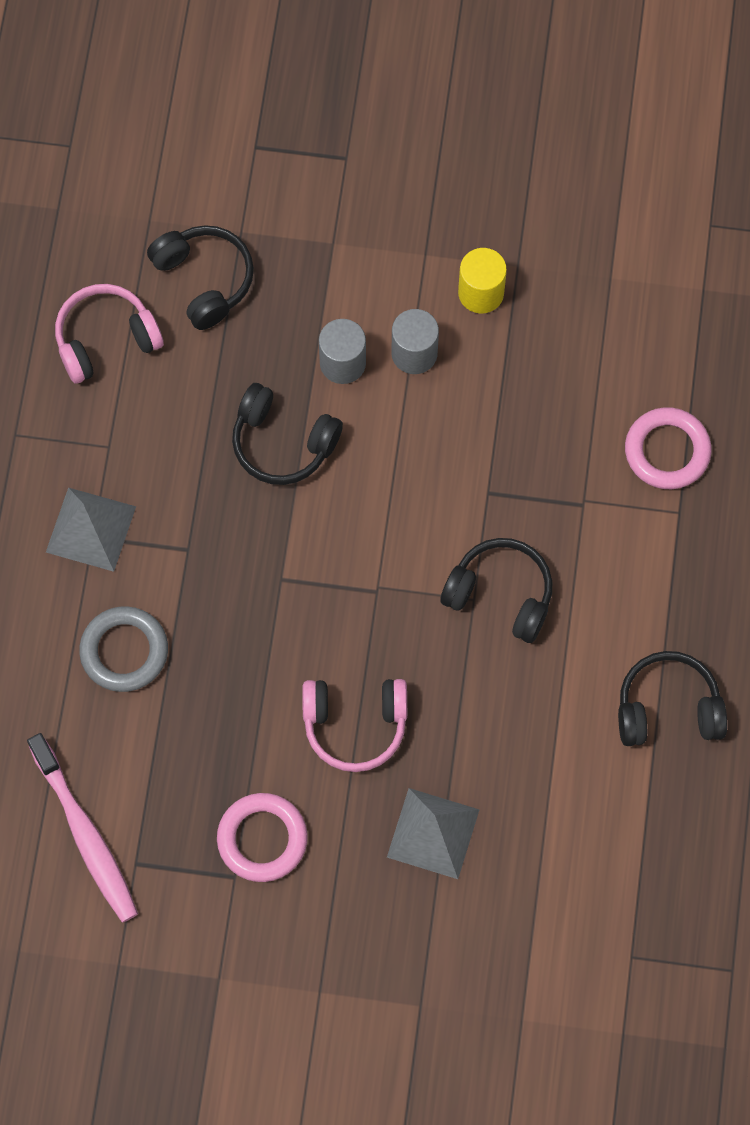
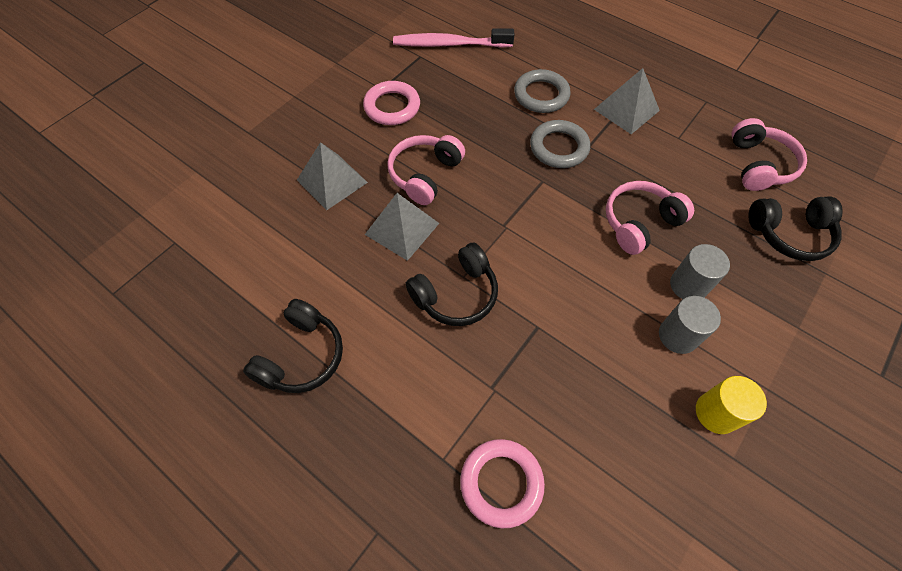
camera: 120 degrees right, 10 degrees down
black headphones [232,383,343,485] -> pink headphones [606,181,694,255]
none -> grey pyramid [365,193,439,261]
none -> grey ring [530,120,590,168]

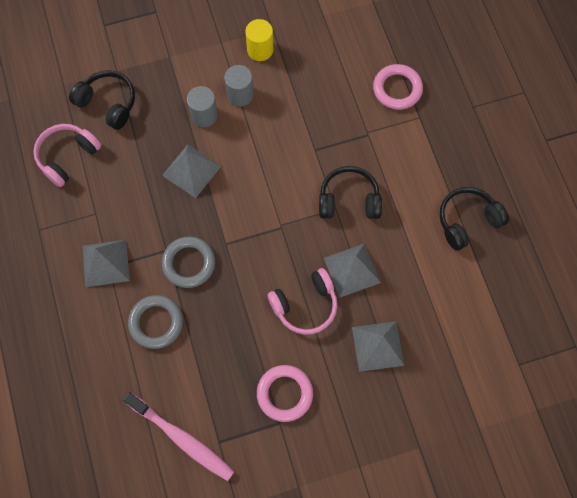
camera: 145 degrees left, 10 degrees up
pink headphones [606,181,694,255] -> grey pyramid [162,145,221,198]

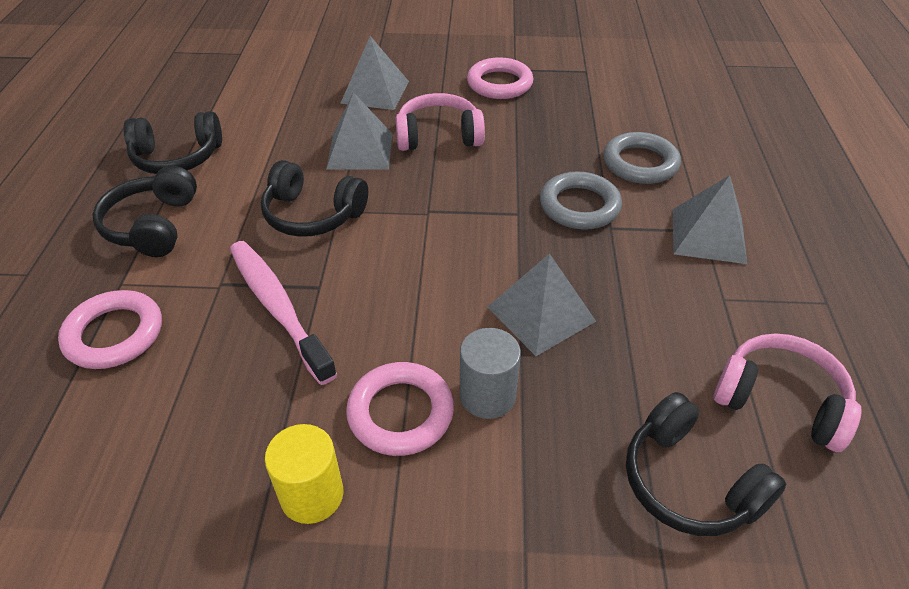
camera: 160 degrees left, 25 degrees down
pink headphones [34,124,101,187] -> pink headphones turned 120 degrees counterclockwise [714,333,861,452]
pink toothbrush [123,392,234,481] -> pink toothbrush moved to [230,241,338,385]
grey cylinder [224,65,254,106] -> pink ring [346,362,454,456]
none -> black headphones [92,166,197,257]

